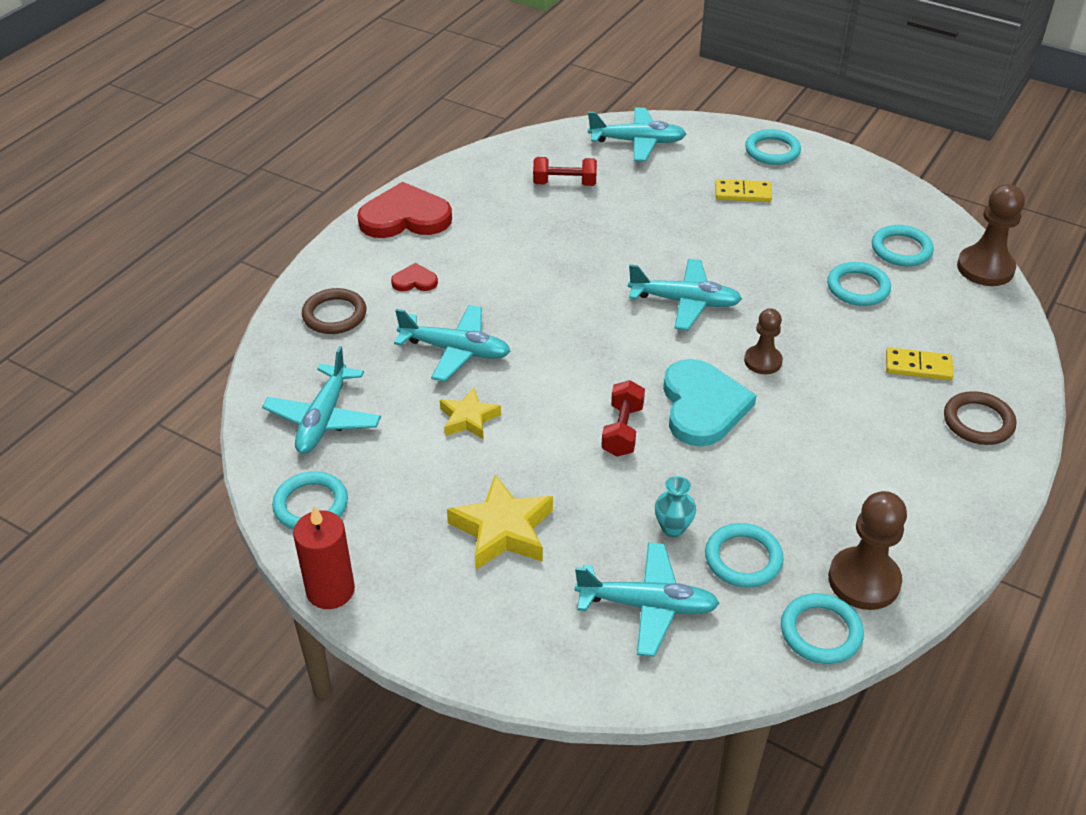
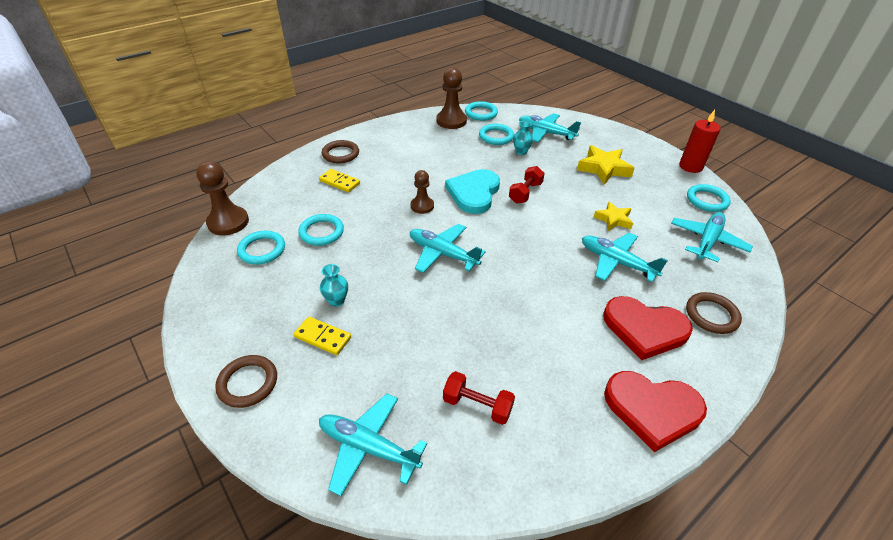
camera: 160 degrees left, 0 degrees up
red heart [391,263,438,291] -> red heart [603,296,693,360], size x2.13
turquoise ring [745,129,801,165] -> brown ring [215,355,277,408]
none -> turquoise vase [320,264,348,307]

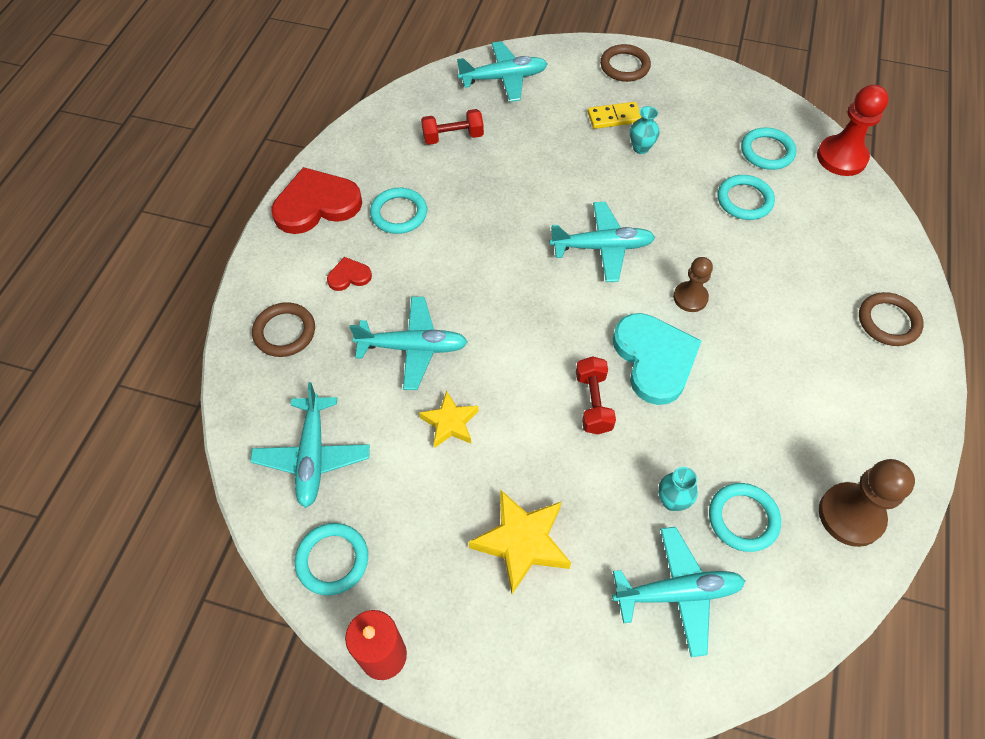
camera: 145 degrees right, 15 degrees up
brown pawn [196,161,249,236] -> red pawn [817,85,889,176]
yellow domino [319,169,360,193] -> none
turquoise ring [465,101,498,121] -> turquoise ring moved to [370,188,427,234]
red heart [603,296,693,360] -> red heart [327,257,372,291], size x0.47

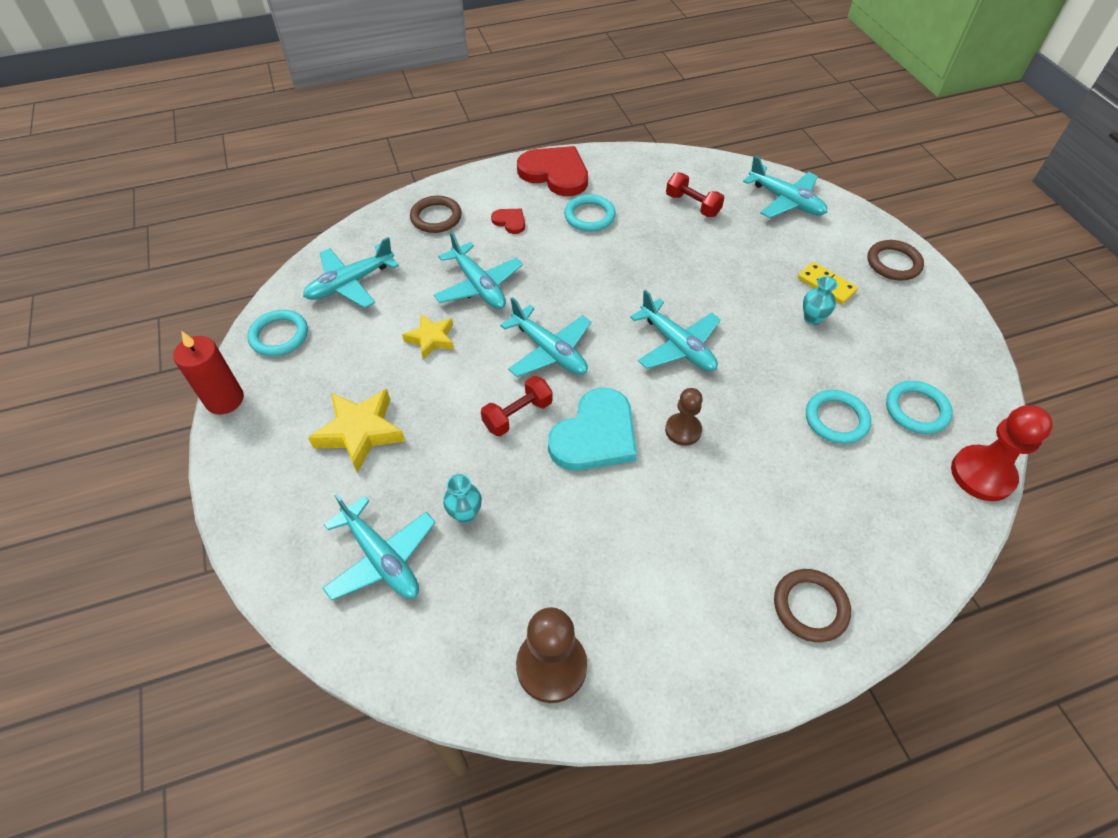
camera: 55 degrees right, 5 degrees down
turquoise ring [709,483,781,552] -> none
none -> turquoise plane [500,297,591,377]

